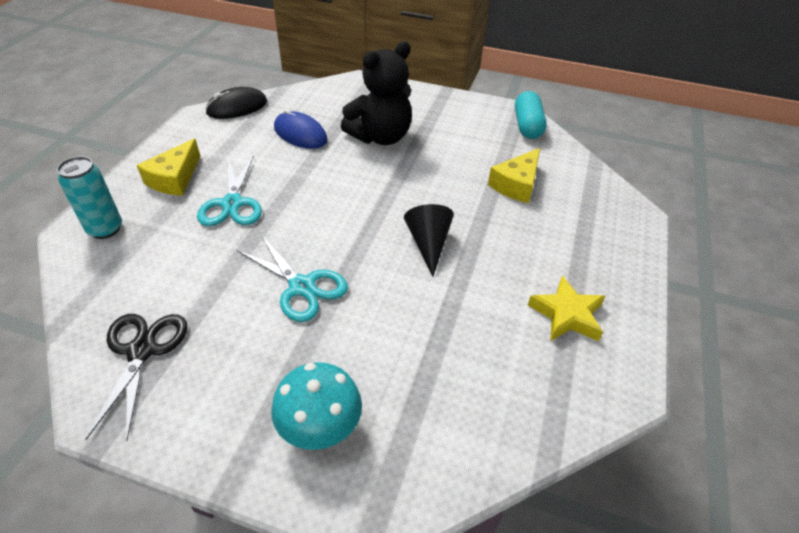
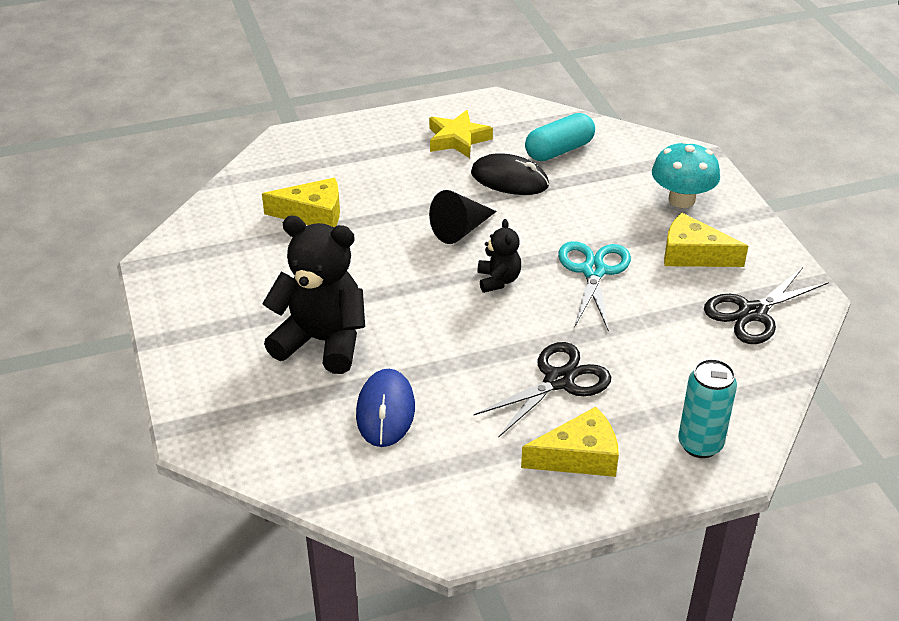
camera: 125 degrees left, 5 degrees down
turquoise scissors [197,156,262,226] -> black scissors [474,342,611,437]
black mouse [205,87,267,119] -> black mouse moved to [471,153,549,195]
turquoise capsule [515,91,547,139] -> turquoise capsule moved to [525,113,595,161]
none -> black teddy bear [478,219,521,293]
none -> yellow cheese [664,213,748,267]

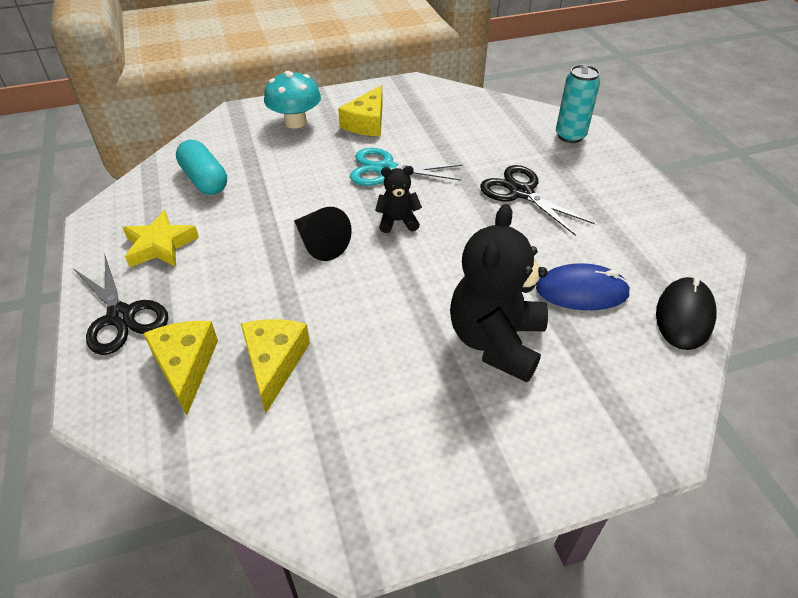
camera: 90 degrees left, 5 degrees up
black mouse [471,153,549,195] -> black mouse moved to [656,277,717,350]
yellow cheese [521,407,619,477] -> yellow cheese moved to [143,321,218,415]
black scissors [704,267,829,344] -> black scissors moved to [73,256,168,355]

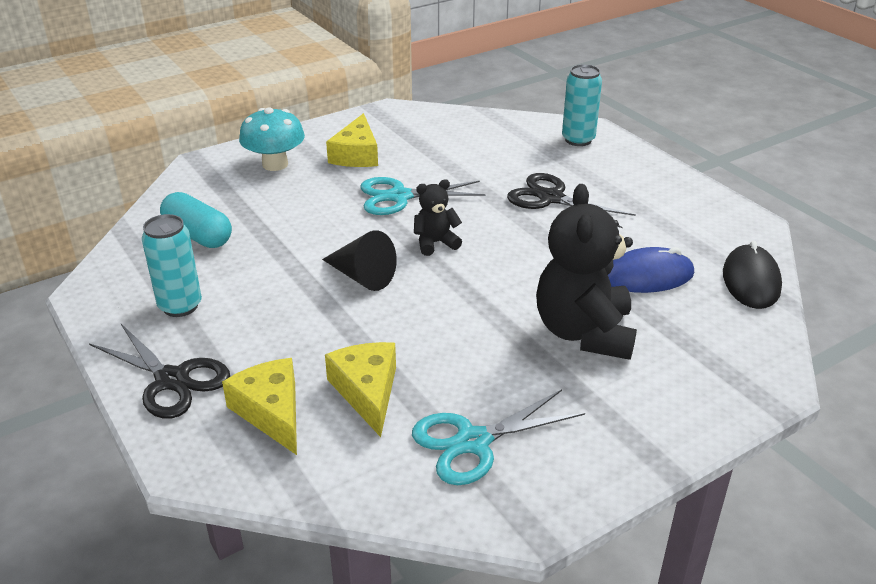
camera: 15 degrees left, 10 degrees down
yellow star [123,210,199,268] -> turquoise can [142,214,202,317]
none -> turquoise scissors [412,389,585,485]

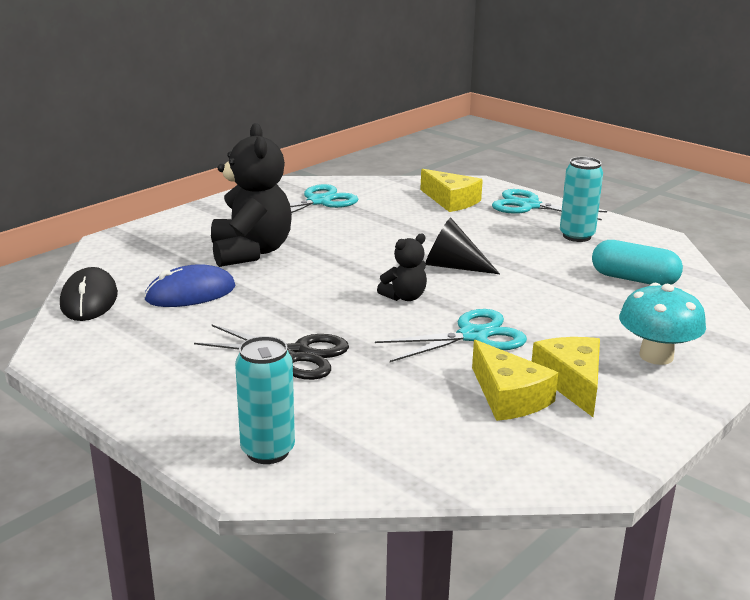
camera: 165 degrees right, 10 degrees down
black scissors [89,324,230,419] -> turquoise scissors [492,189,607,220]
yellow cheese [325,342,396,437] -> yellow cheese moved to [472,340,558,421]

